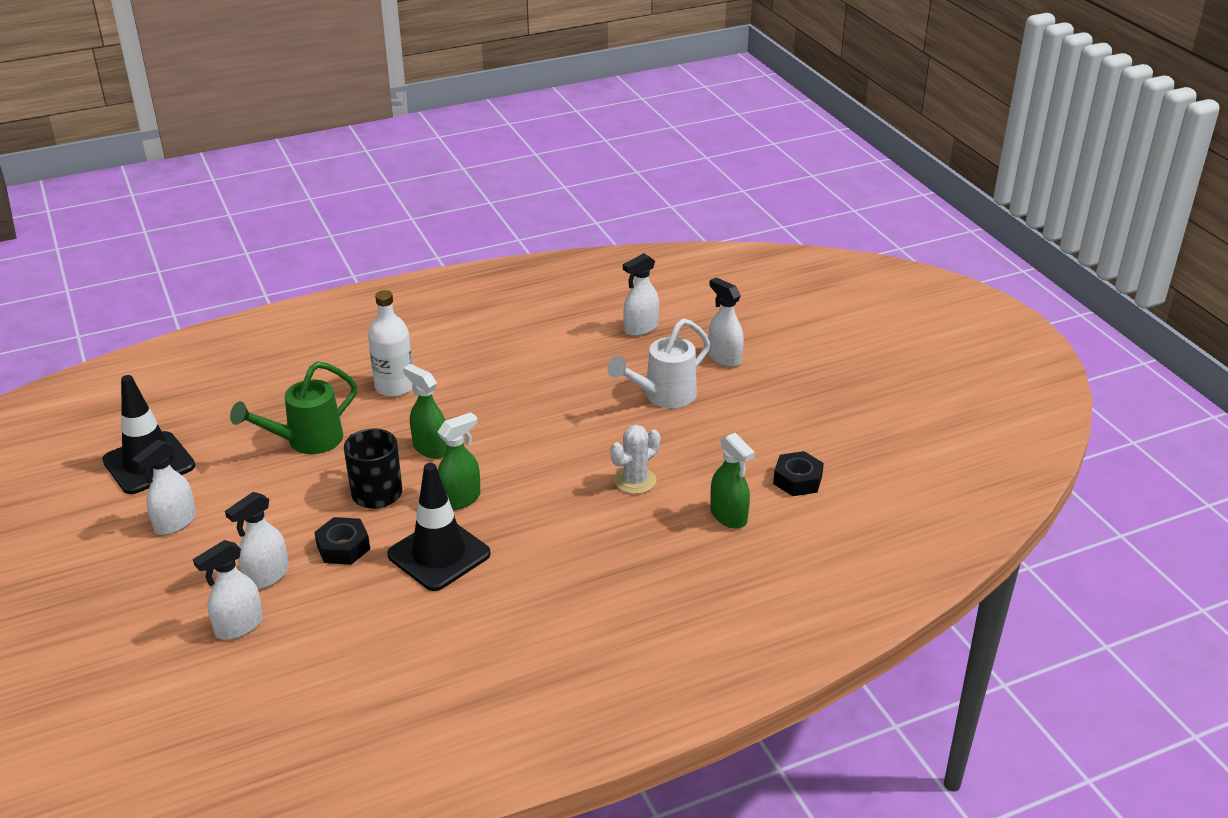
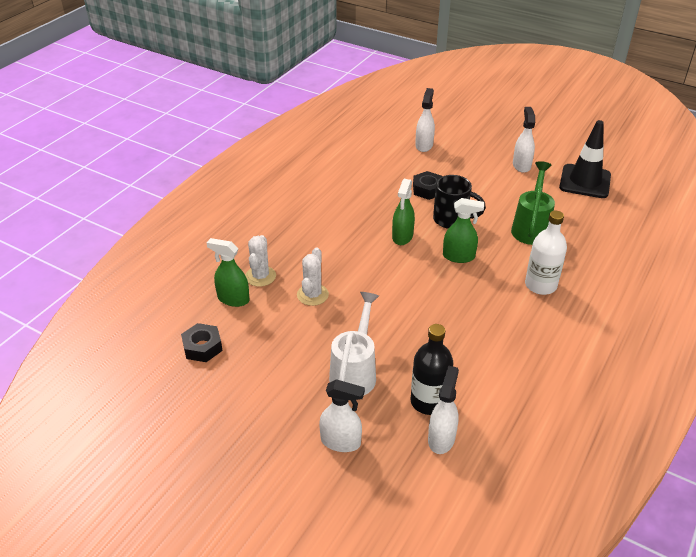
camera: 145 degrees right, 5 degrees up
white spray bottle [225,492,289,589] -> none
black traffic cone [387,463,491,591] -> none
none -> white cactus [245,235,276,287]
none -> black bottle [411,324,453,415]

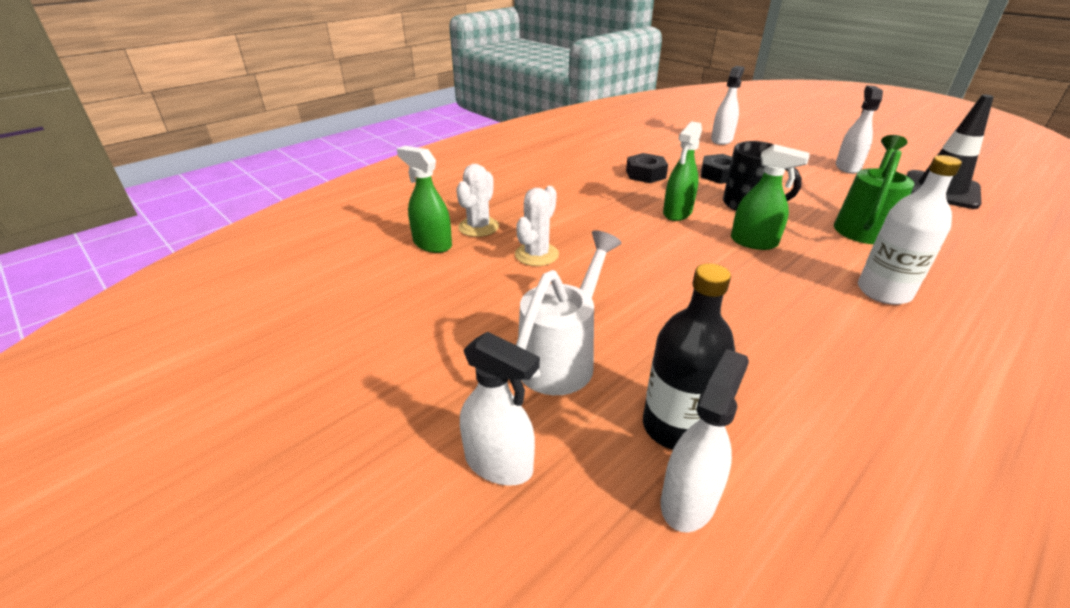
camera: 15 degrees right, 5 degrees down
black nut [181,323,223,362] -> black nut moved to [626,153,668,183]

